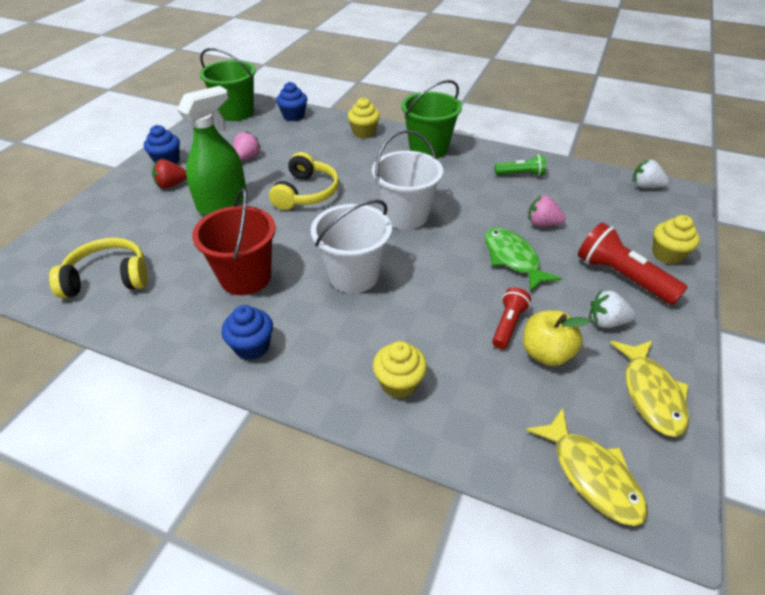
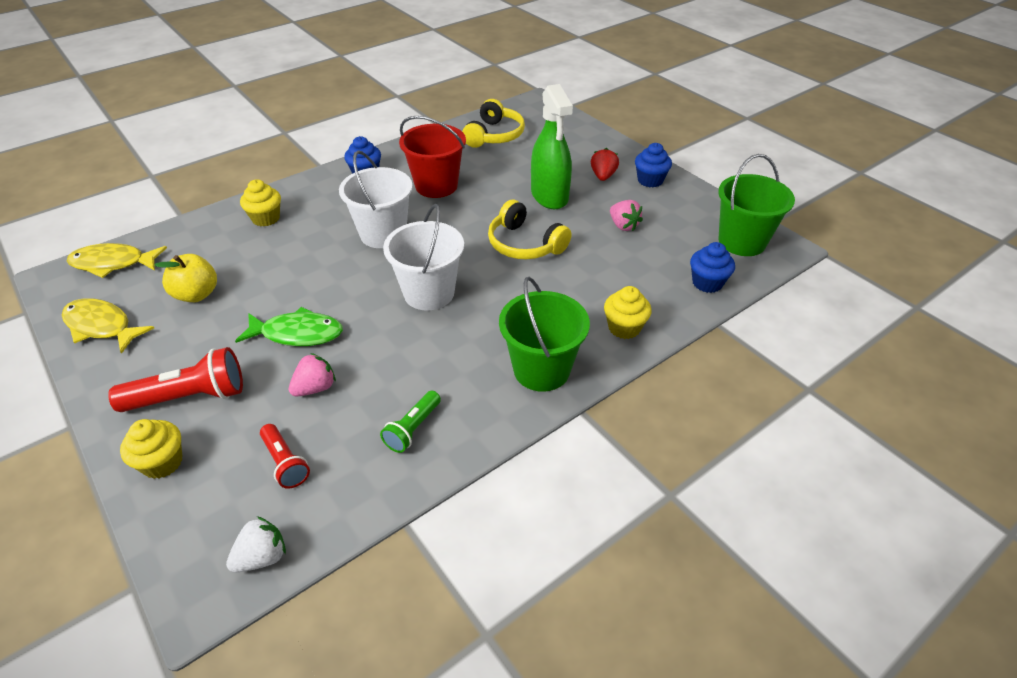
camera: 120 degrees right, 0 degrees up
red flashlight [492,287,531,349] -> red flashlight moved to [260,424,310,489]
white strawberry [589,290,636,328] -> none

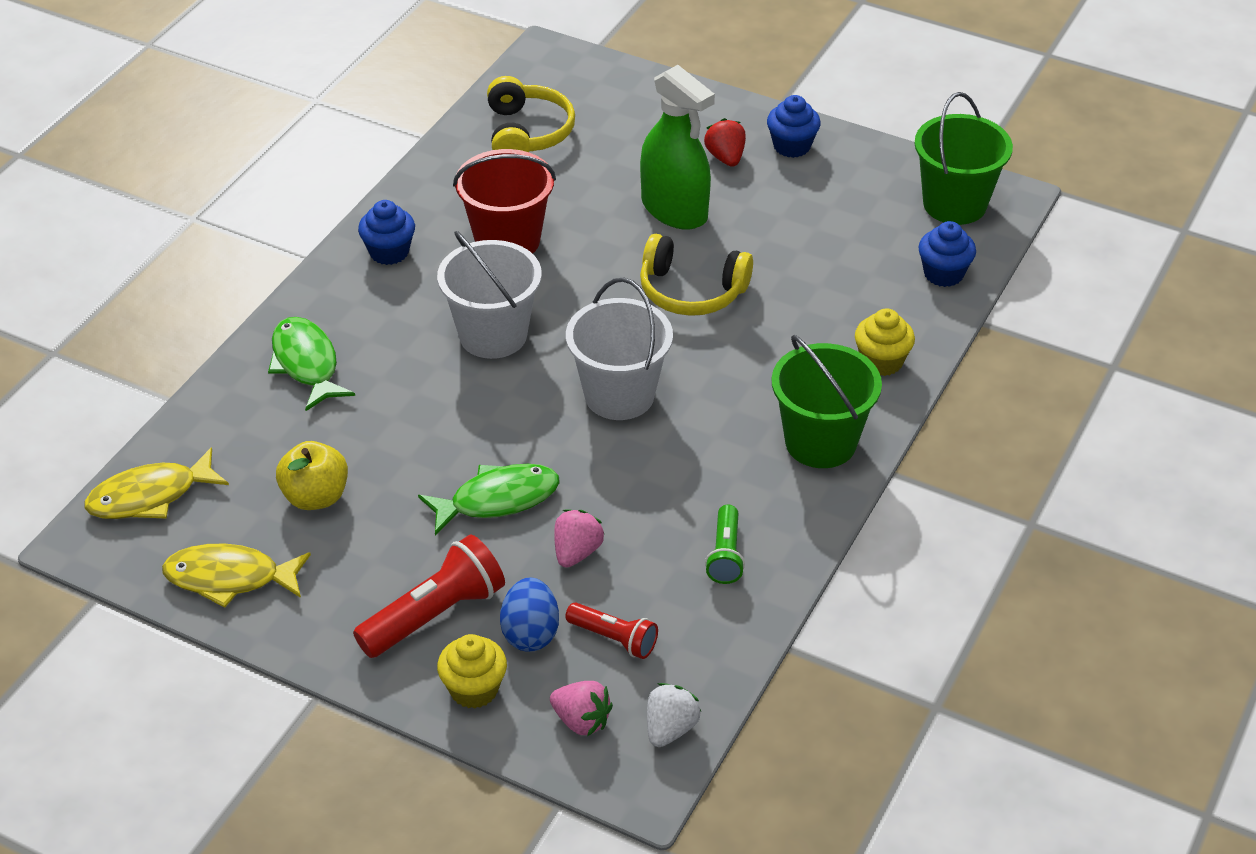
camera: 25 degrees left, 0 degrees up
yellow cupcake [240,179,281,226] -> green fish [268,317,355,411]
pink strawberry [610,200,643,231] -> pink strawberry moved to [550,681,613,736]
none -> blue egg [500,578,559,652]

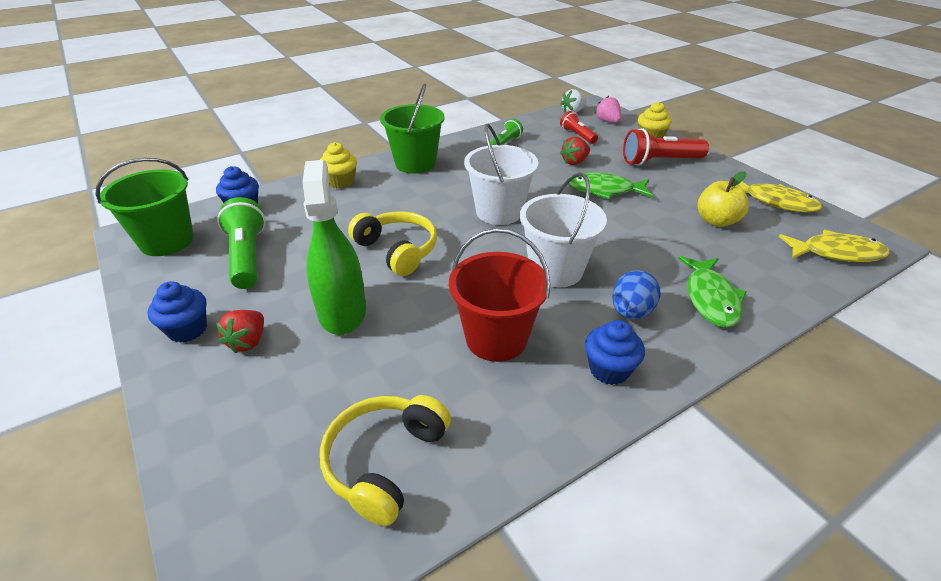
camera: 150 degrees left, 5 degrees down
blue egg [500,578,559,652] -> blue egg moved to [612,270,660,319]
pink strawberry [554,509,604,568] -> red strawberry [560,136,590,165]
none -> green flashlight [217,197,266,289]

